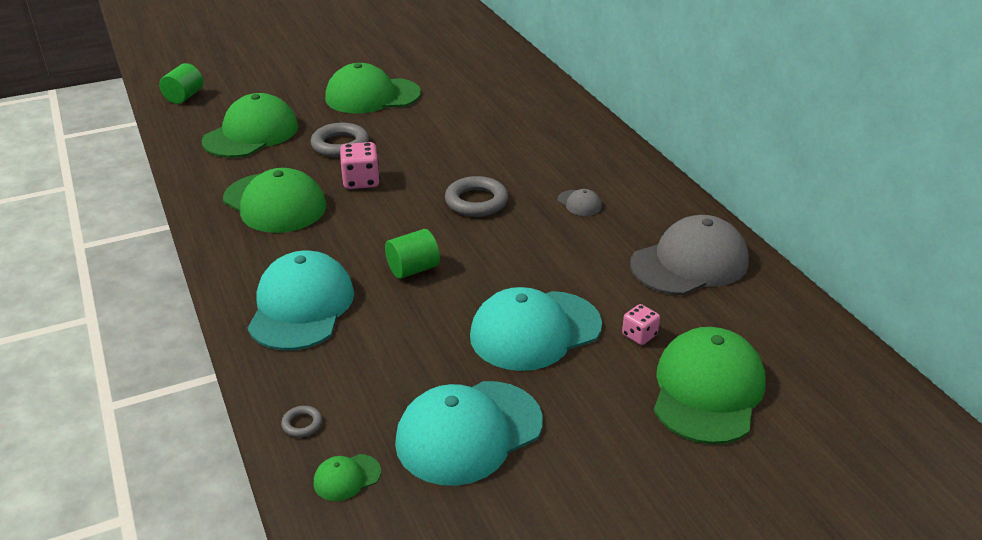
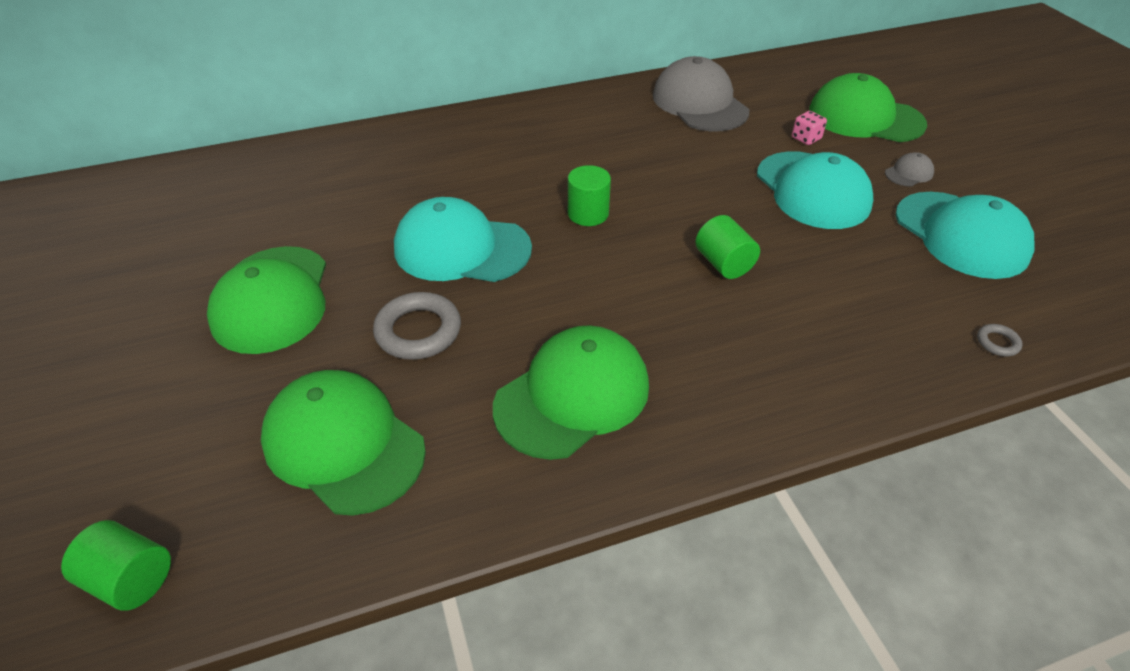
camera: 85 degrees left, 10 degrees up
turquoise cap [248,251,354,350] -> turquoise cap moved to [394,197,532,282]
green cap [314,454,381,501] -> none
pink dice [340,142,380,189] -> none
grey ring [445,176,508,217] -> green cylinder [568,165,611,226]
grey cap [558,189,602,216] -> grey cap moved to [885,152,934,186]

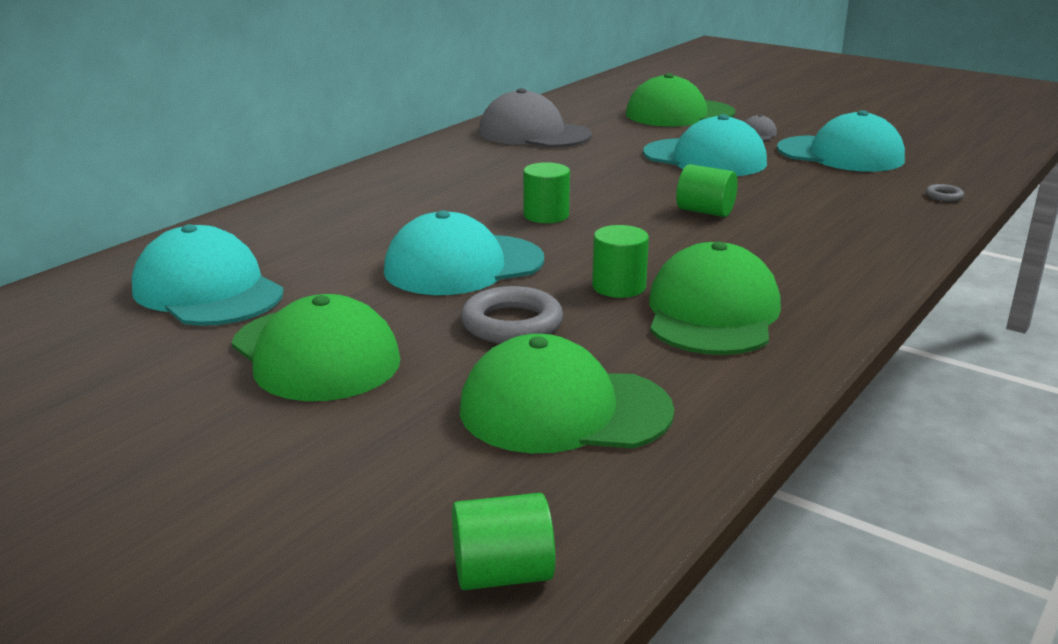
camera: 35 degrees left, 20 degrees down
pink dice [792,111,827,145] -> none
none -> turquoise cap [132,224,284,326]
none -> green cylinder [592,225,649,298]

